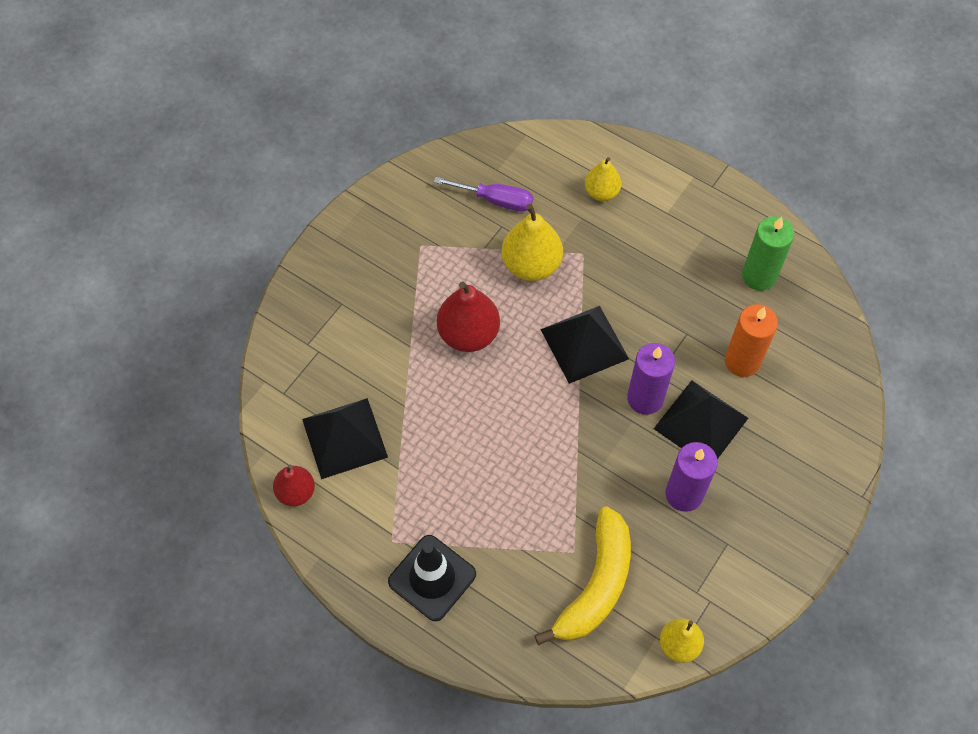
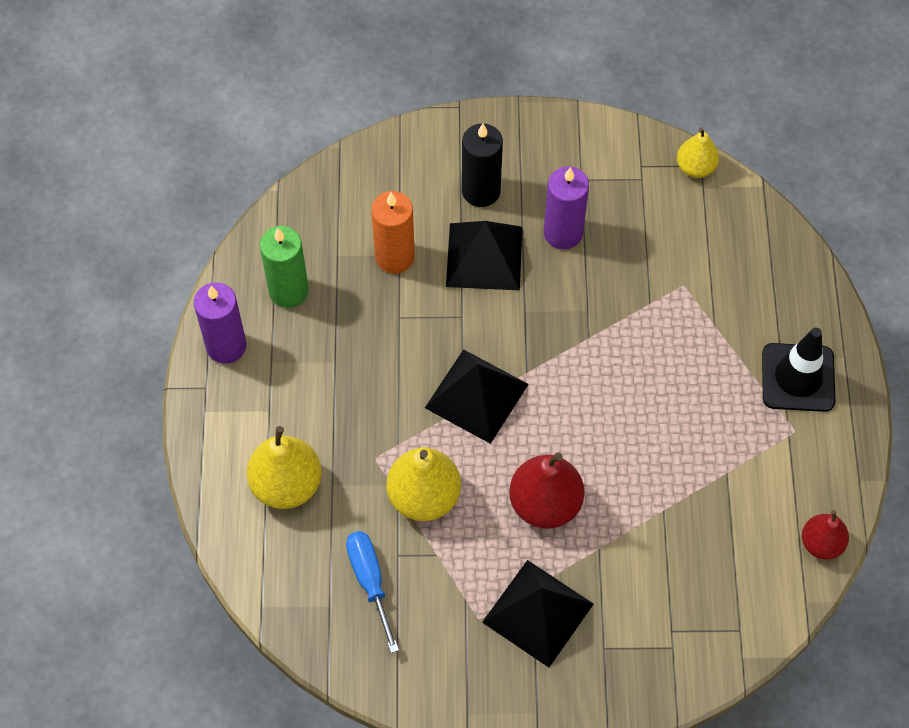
camera: 125 degrees left, 0 degrees up
black pyramid [302,398,388,479] -> black pyramid moved to [482,560,594,667]
purple screwdriver [434,177,533,212] -> blue screwdriver [346,531,399,653]
yellow banana [534,506,631,645] -> none
yellow pear [585,157,621,201] -> yellow pear [247,426,322,509], size x1.62
purple candle [627,343,675,415] -> purple candle moved to [194,282,246,364]
none -> black candle [462,123,503,207]

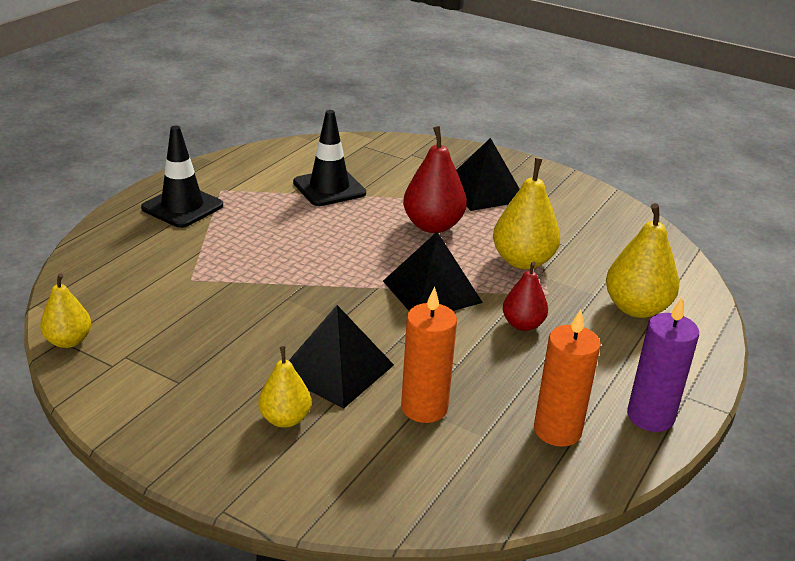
camera: 150 degrees left, 30 degrees down
green candle [260,226,309,308] -> orange candle [534,309,601,447]
blue screwdriver [346,531,399,653] -> none
black candle [462,123,503,207] -> yellow pear [259,346,311,428]
purple candle [544,166,589,249] -> none
red pear [802,510,849,559] -> red pear moved to [503,261,548,331]
none -> black traffic cone [293,110,366,206]

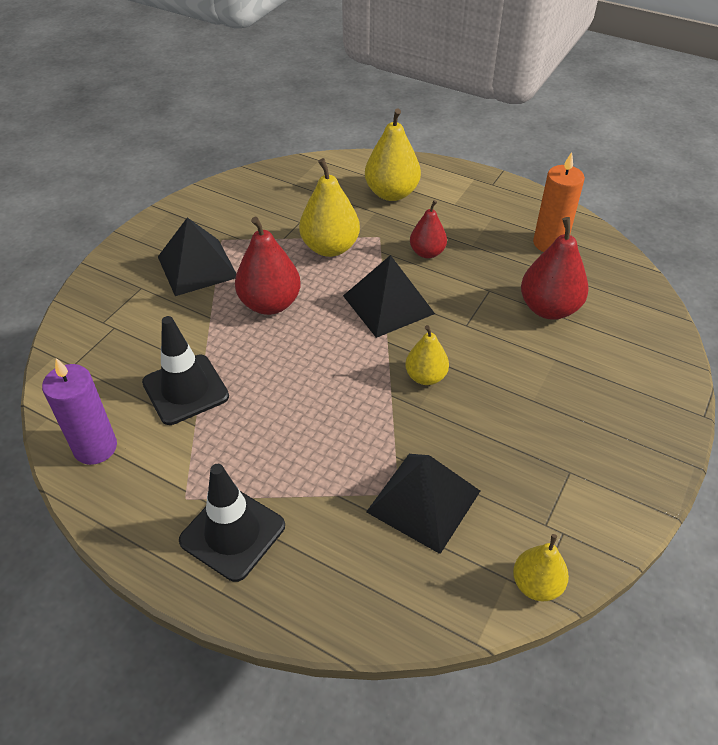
camera: 90 degrees left, 15 degrees up
yellow pear [259,346,311,428] -> yellow pear moved to [405,325,449,385]
black pyramid [289,305,394,409] -> black pyramid moved to [366,454,480,554]
orange candle [401,287,457,423] -> red pear [521,217,589,320]
purple candle [627,297,699,432] -> purple candle moved to [42,358,117,465]

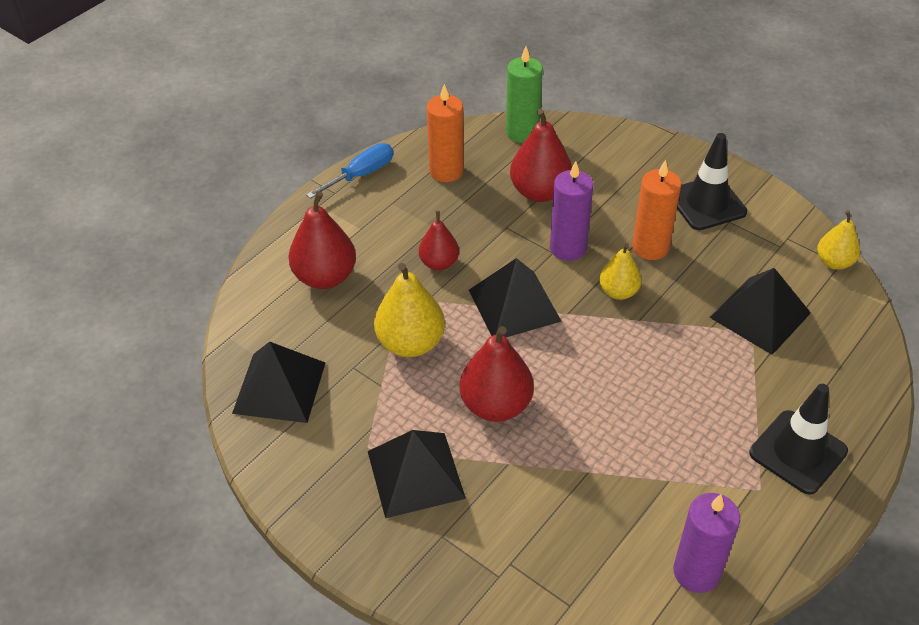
camera: 80 degrees left, 0 degrees up
black traffic cone [142,316,229,425] -> black traffic cone moved to [677,133,747,230]
yellow pear [365,109,421,201] -> red pear [288,191,356,289]
none -> black pyramid [232,341,325,423]
none -> blue screwdriver [306,143,393,199]
none -> green candle [506,47,543,143]
none -> purple candle [550,161,594,261]
none -> orange candle [632,160,681,260]

